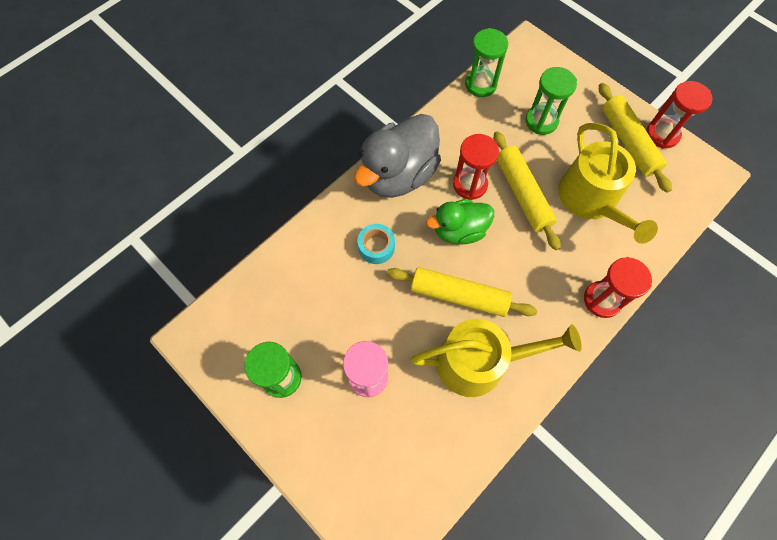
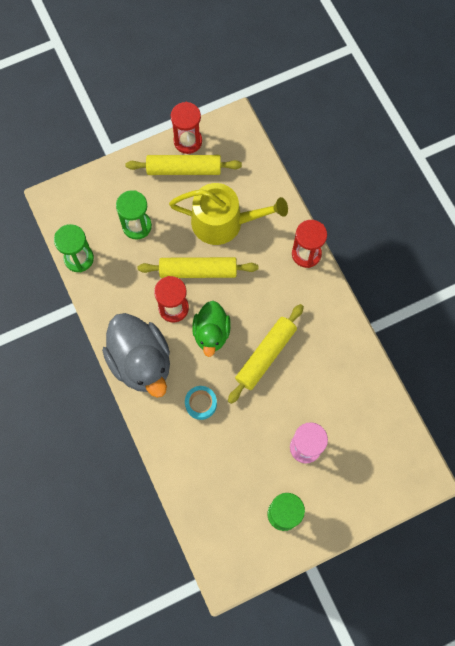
camera: 70 degrees left, 5 degrees up
yellow watering can [411,319,582,397] -> none

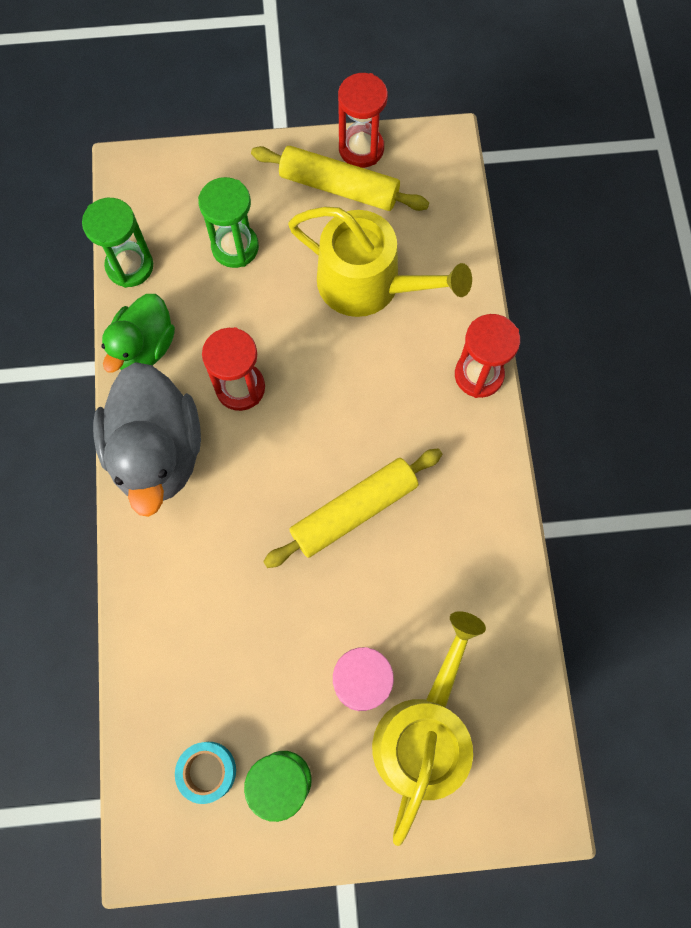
camera: 20 degrees right, 0 degrees up
yellow rolling pin [138,257,258,278] -> none
turquoise tape [185,386,217,420] -> turquoise tape moved to [175,742,236,804]
green duck [192,301,231,357] -> green duck moved to [101,294,175,373]
none -> yellow watering can [372,611,486,846]

